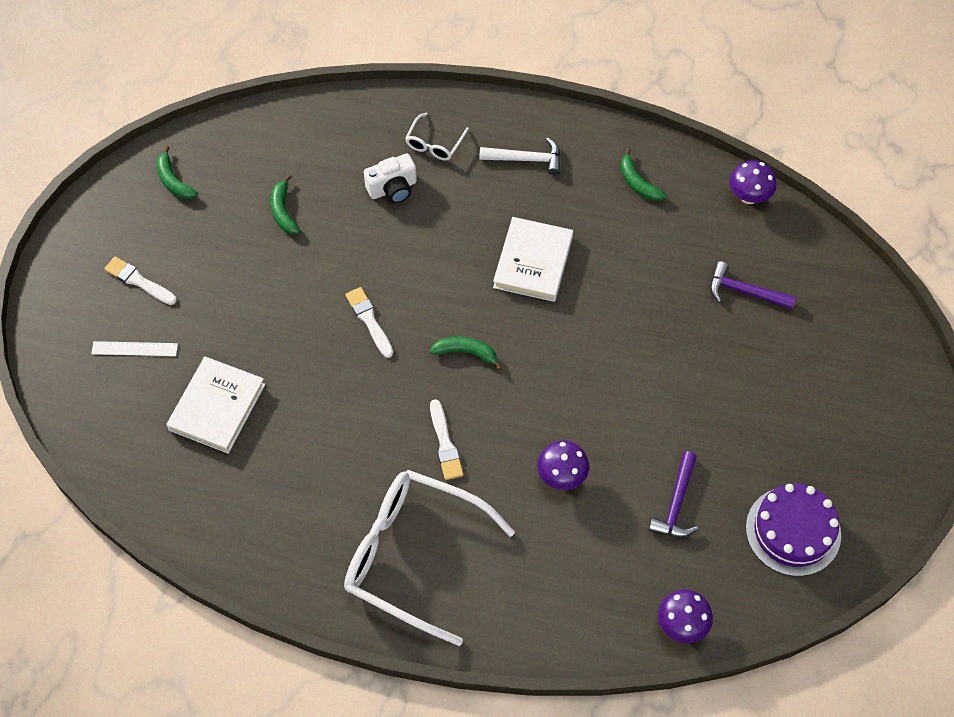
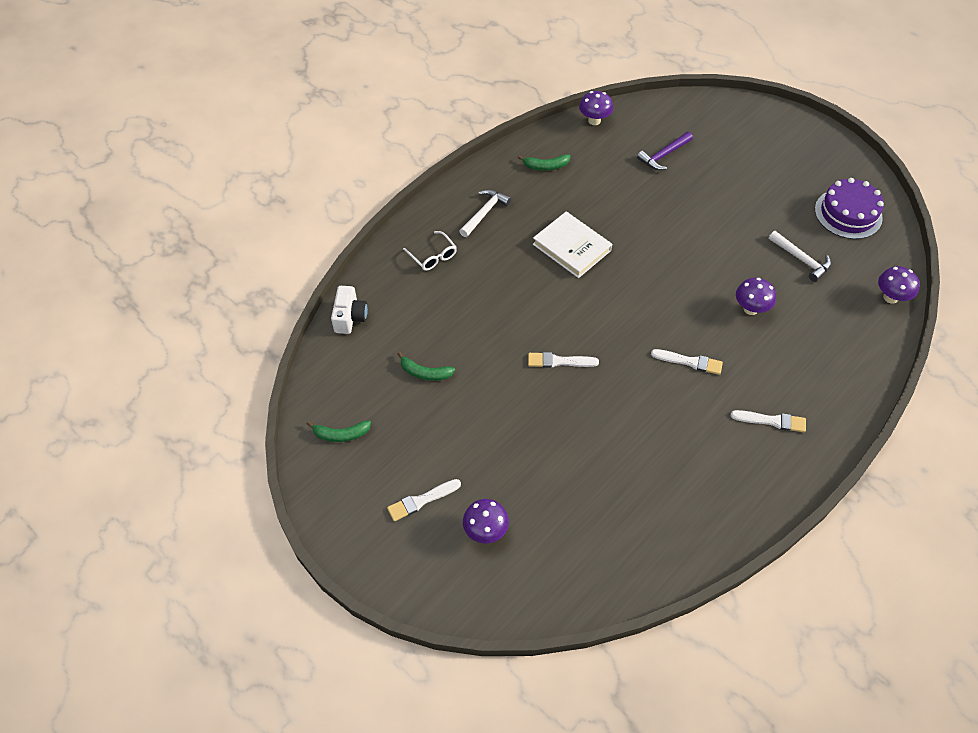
camera: 60 degrees left, 5 degrees down
white ruler [91,341,178,356] -> purple mushroom [463,499,509,543]
white book [166,356,265,454] -> none
white glasses [344,470,515,646] -> white brush [731,410,806,432]
white camera [364,153,417,204] -> white camera moved to [331,286,368,334]
green banana [430,337,502,370] -> none
purple hammer [649,451,698,538] -> white hammer [769,231,831,282]

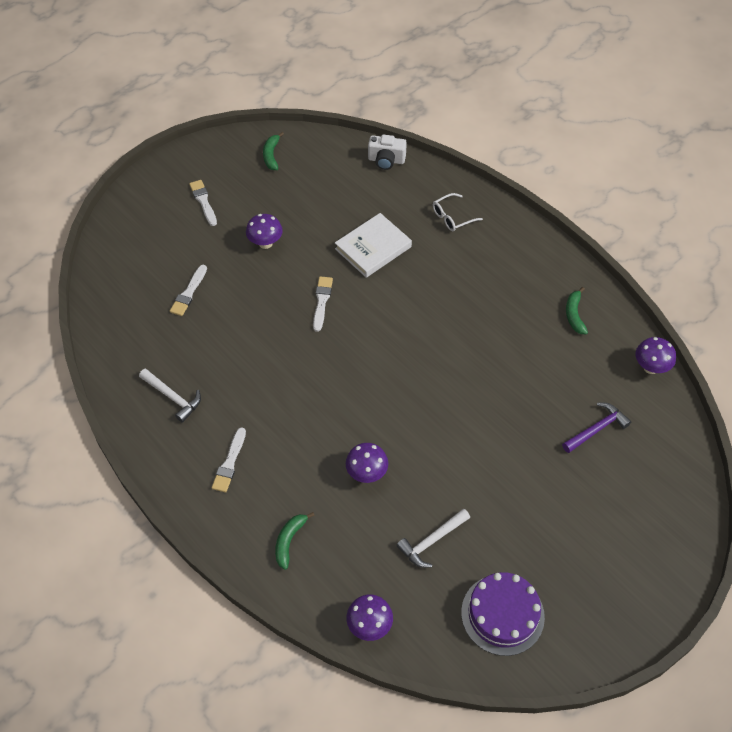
camera: 95 degrees right, 0 degrees up
green banana [397,352,455,381] -> green banana moved to [275,512,315,570]
white hammer [459,189,511,237] -> white hammer moved to [139,369,201,423]
purple mushroom [463,499,509,543] -> purple mushroom moved to [246,214,283,249]
white book [533,211,612,278] -> white book moved to [335,213,412,278]
purple hammer [637,132,693,170] -> purple hammer turned 90 degrees clockwise [562,403,631,453]
white brush [651,349,723,375] -> white brush moved to [170,265,207,316]

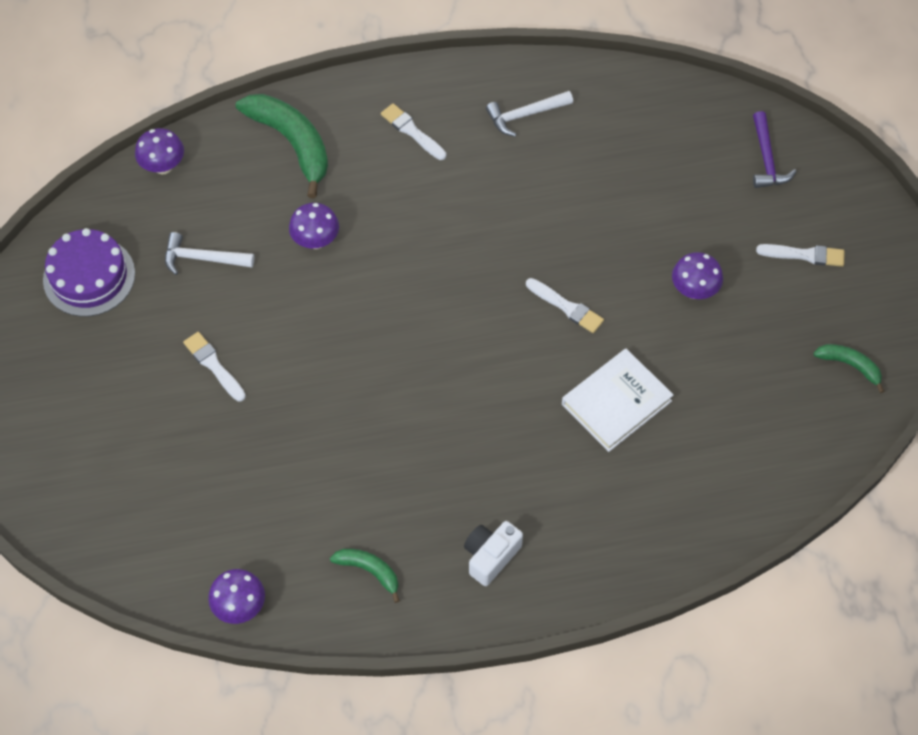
camera: 120 degrees right, 5 degrees up
white brush [170,265,207,316] -> white brush moved to [183,332,246,401]
green banana [275,512,315,570] -> green banana [236,94,328,198], size x1.93
white book [335,213,412,278] -> white book turned 60 degrees clockwise [562,349,673,452]
white camera [368,135,407,170] -> white camera moved to [464,521,523,586]
white hammer [396,508,470,568] -> white hammer turned 75 degrees counterclockwise [165,232,254,275]
white glasses [433,193,483,231] -> none
purple hammer [562,403,631,453] -> purple hammer moved to [753,111,797,188]

